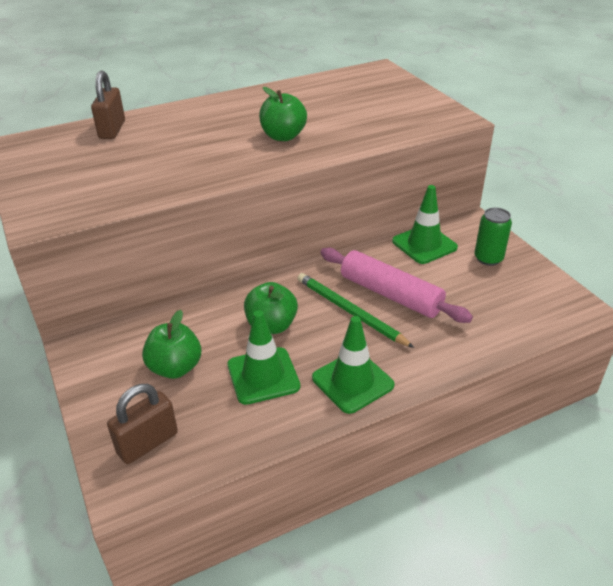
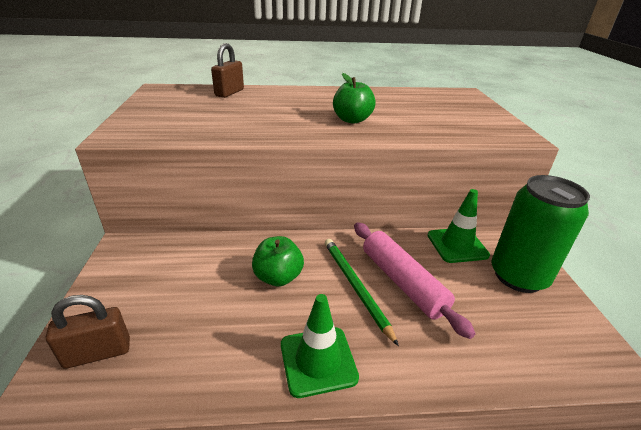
camera: 20 degrees right, 5 degrees down
green apple [142,310,201,379] -> none
green traffic cone [228,310,300,405] -> none
green can [474,207,512,266] -> green can [491,175,590,293], size x1.90

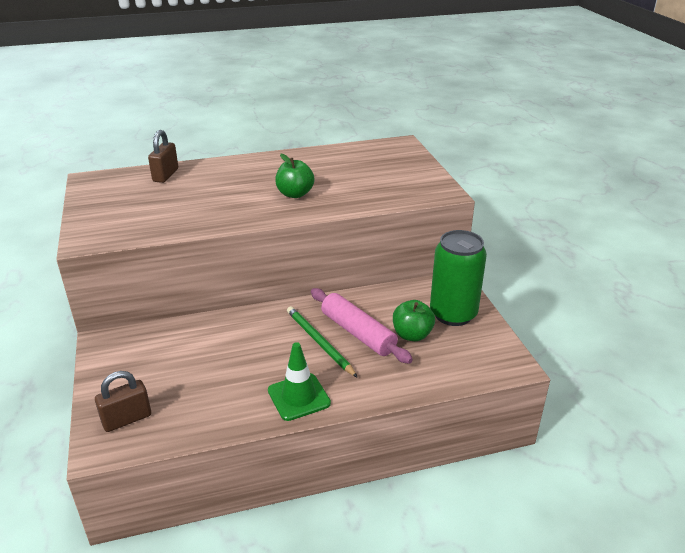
camera: 10 degrees left, 0 degrees up
green apple [252,236,304,286] -> green apple moved to [393,300,435,341]
green traffic cone [427,189,490,263] -> none

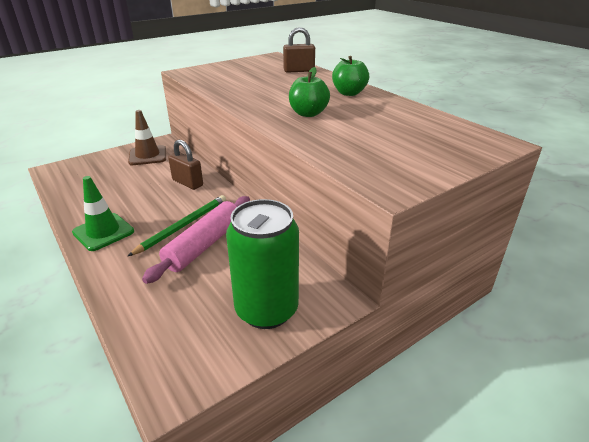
camera: 70 degrees right, 0 degrees up
brown padlock [95,371,151,432] -> brown padlock moved to [168,140,203,190]
green apple [393,300,435,341] -> green apple moved to [332,56,369,96]
none -> brown traffic cone [128,110,166,165]

